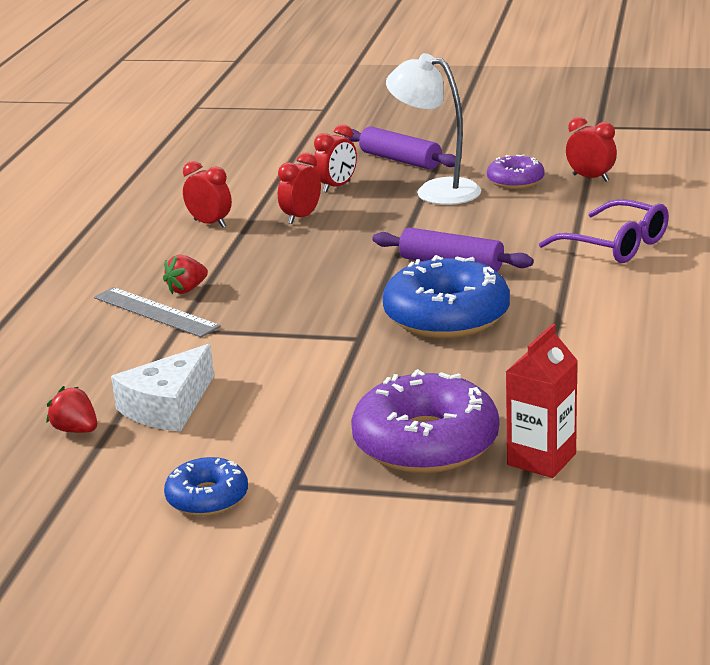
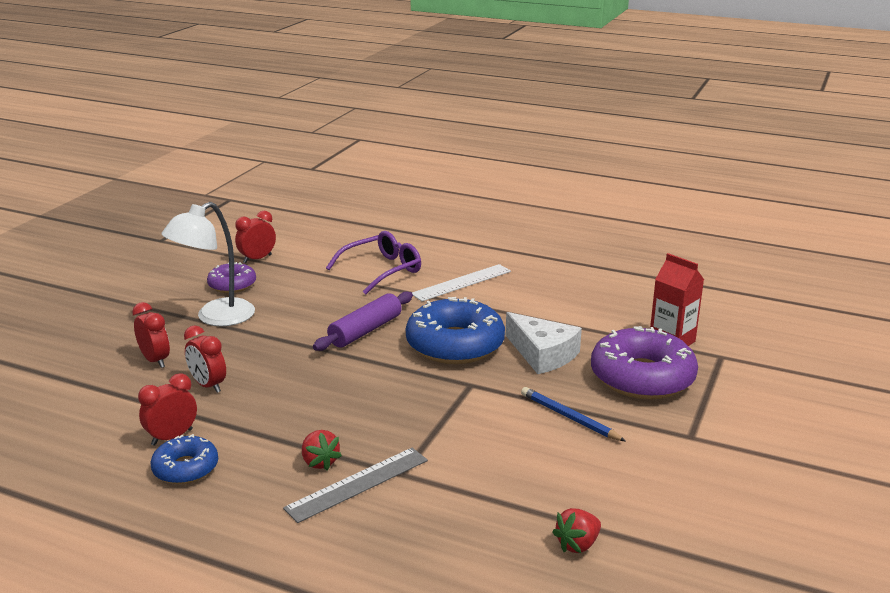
camera: 80 degrees left, 0 degrees up
white cheese [111,344,214,432] -> white cheese moved to [506,312,582,374]
blue donut [164,457,248,516] -> blue donut moved to [150,434,218,484]
purple rolling pin [344,126,456,169] -> none
none -> white ruler [412,264,511,301]
none -> blue pencil [521,387,626,441]

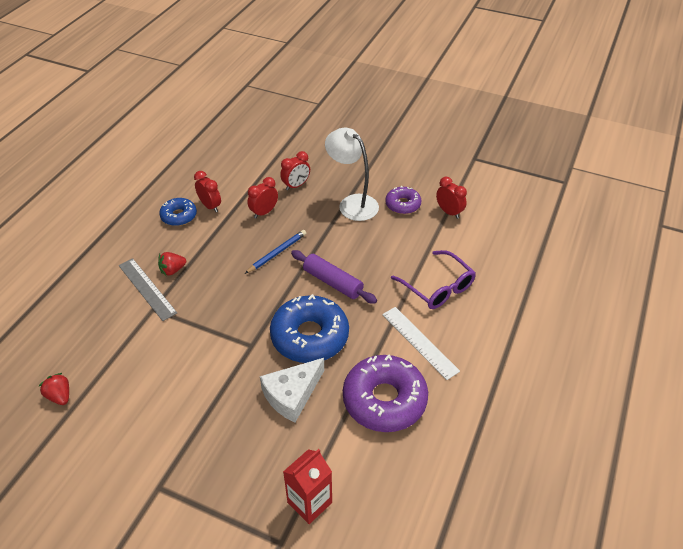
camera: 90 degrees right, 20 degrees up
blue pencil [521,387,626,441] -> blue pencil moved to [245,230,306,274]
purple donut [591,326,698,400] -> purple donut moved to [343,354,428,432]

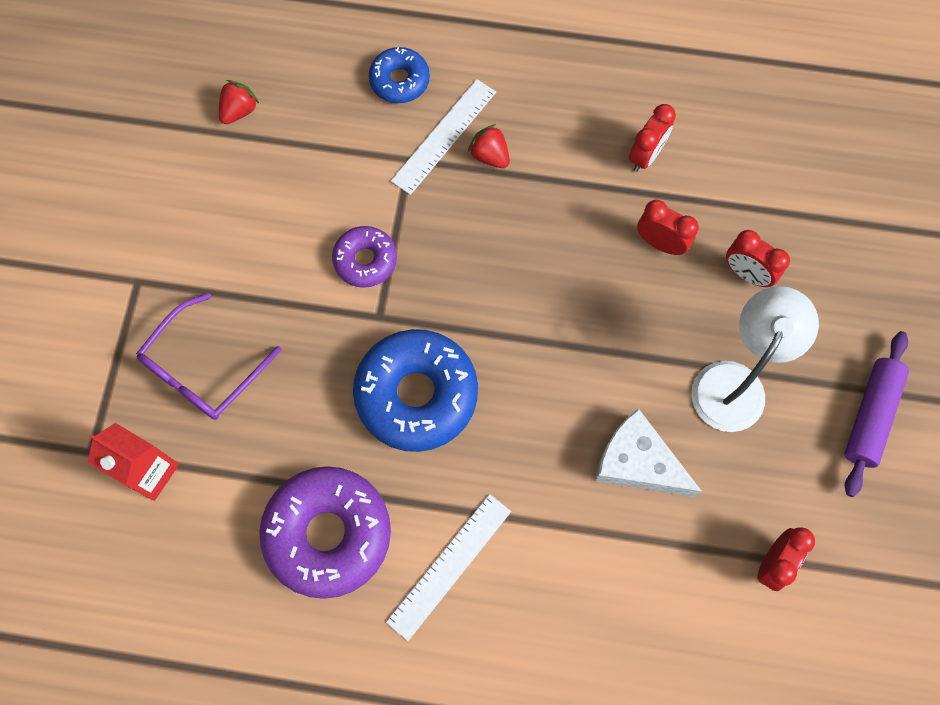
camera: 75 degrees right, 25 degrees up
grey ruler [119,258,177,321] -> white ruler [391,79,496,195]
blue donut [159,198,197,226] -> blue donut moved to [369,47,430,103]
blue pencil [245,230,306,274] -> none
white cheese [260,358,324,422] -> white cheese moved to [595,408,702,497]
purple rolling pin [291,250,377,304] -> purple rolling pin moved to [845,331,909,497]
purple donut [385,186,421,214] -> purple donut moved to [332,226,397,288]
purple glasses [391,250,476,309] -> purple glasses moved to [136,293,281,420]

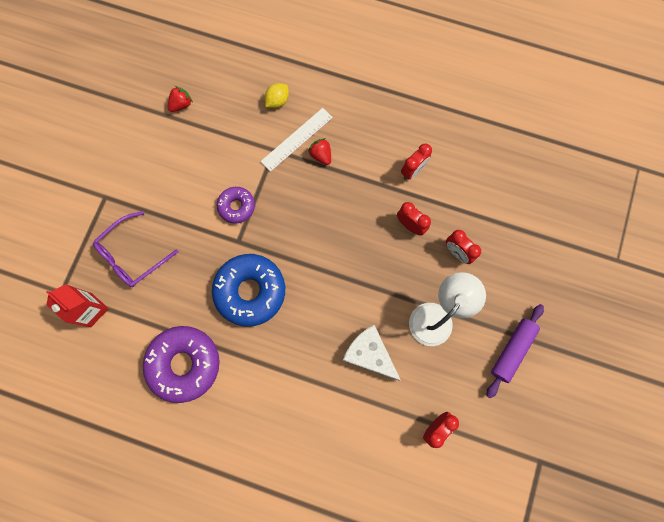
camera: 10 degrees right, 5 degrees up
blue donut [369,47,430,103] -> yellow lemon [265,83,289,108]
white ruler [386,494,511,641] -> none

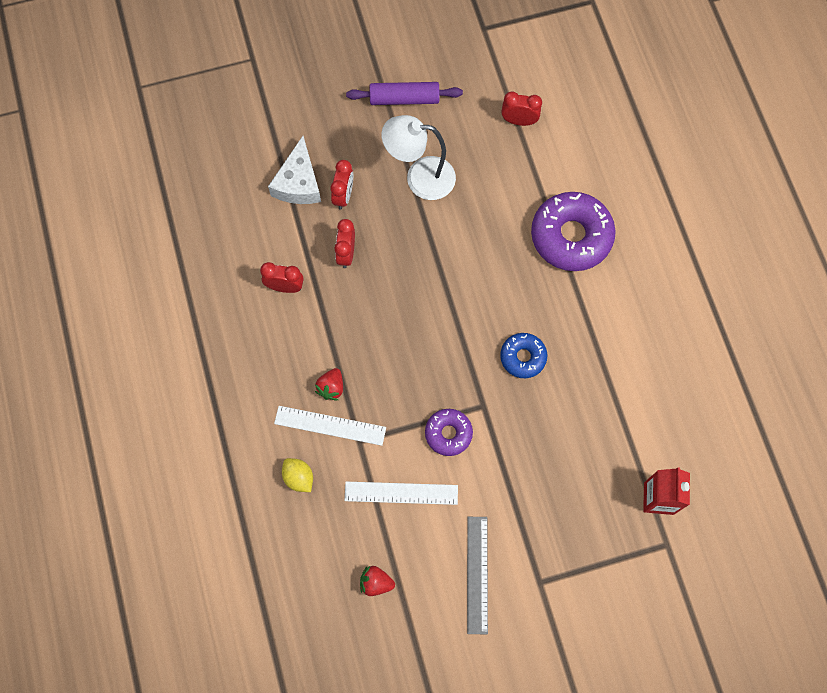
camera: 125 degrees left, 5 degrees down
purple glasses [93,211,178,287] -> none
purple donut [143,326,220,403] -> purple donut moved to [531,192,616,271]
blue donut [212,254,285,327] -> blue donut [500,333,547,378], size x0.54
yellow lemon [265,83,289,108] -> yellow lemon turned 45 degrees clockwise [282,458,313,492]
white cheese [342,325,401,381] -> white cheese moved to [268,136,321,204]
none -> white ruler [344,482,458,505]
none -> grey ruler [467,517,488,634]

